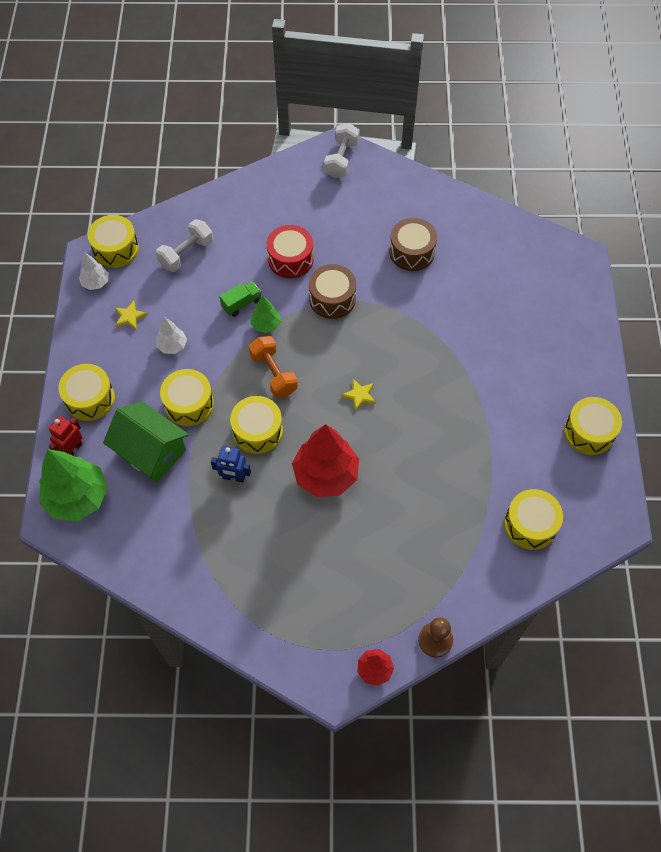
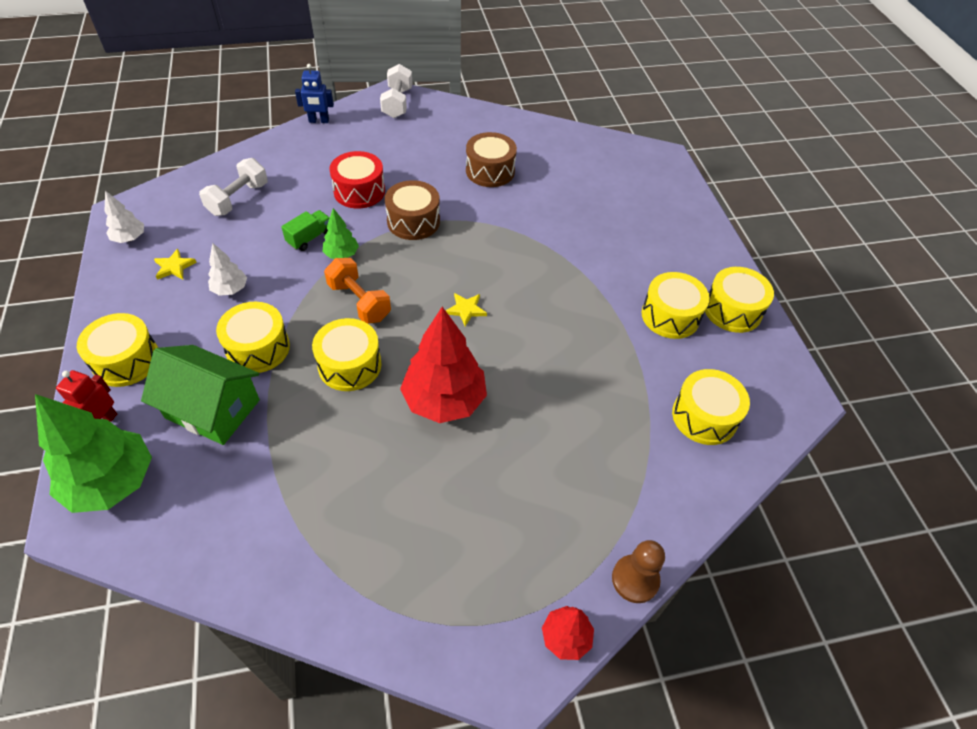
camera: 15 degrees left, 10 degrees down
yellow drum [88,215,139,268] -> yellow drum moved to [642,272,710,339]
blue robot [211,446,251,482] -> blue robot moved to [295,64,334,123]

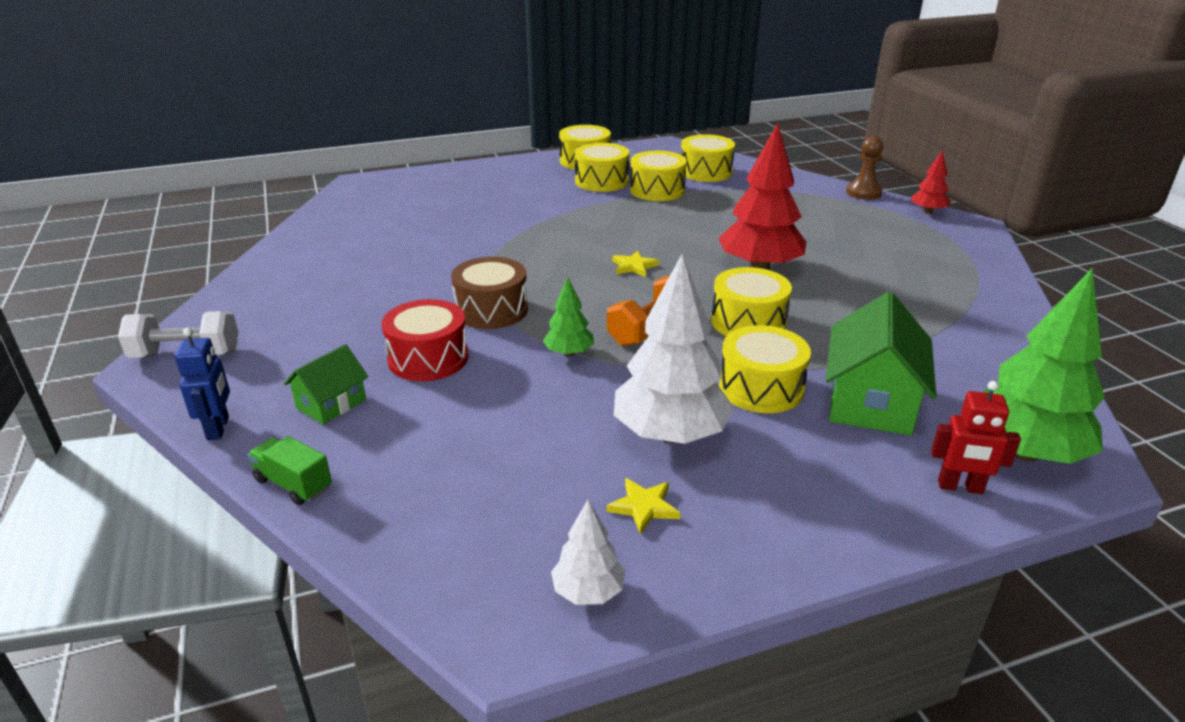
camera: 95 degrees left, 20 degrees down
yellow drum [77,313,158,387] -> yellow drum moved to [630,151,687,201]
white dumbbell [199,158,268,216] -> none
white tree [208,243,247,296] -> white tree [614,254,734,444], size x2.01
green truck [281,210,330,251] -> green truck moved to [248,436,332,505]
brown drum [466,132,517,187] -> none
none -> green house [284,344,368,424]

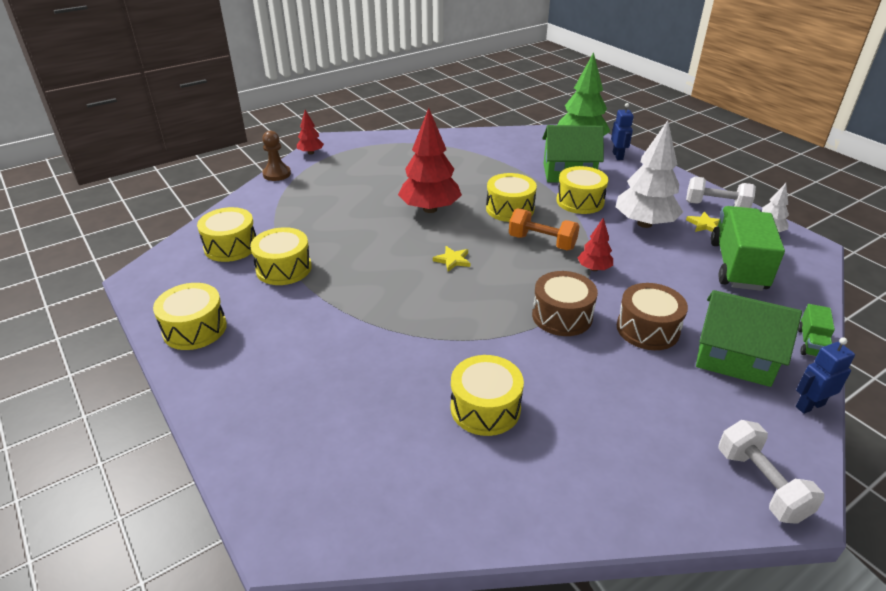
camera: 105 degrees left, 5 degrees up
green house [284,344,368,424] -> green house [696,290,802,387], size x1.76
red drum [382,299,469,381] -> brown drum [617,283,688,350]
green tree [543,277,594,357] -> red tree [578,218,613,271]
yellow drum [575,143,629,192] -> yellow drum moved to [451,355,524,436]
red robot [931,381,1021,494] -> blue robot [611,103,634,160]
none -> white dumbbell [686,177,756,208]
none -> green truck [711,206,785,291]

